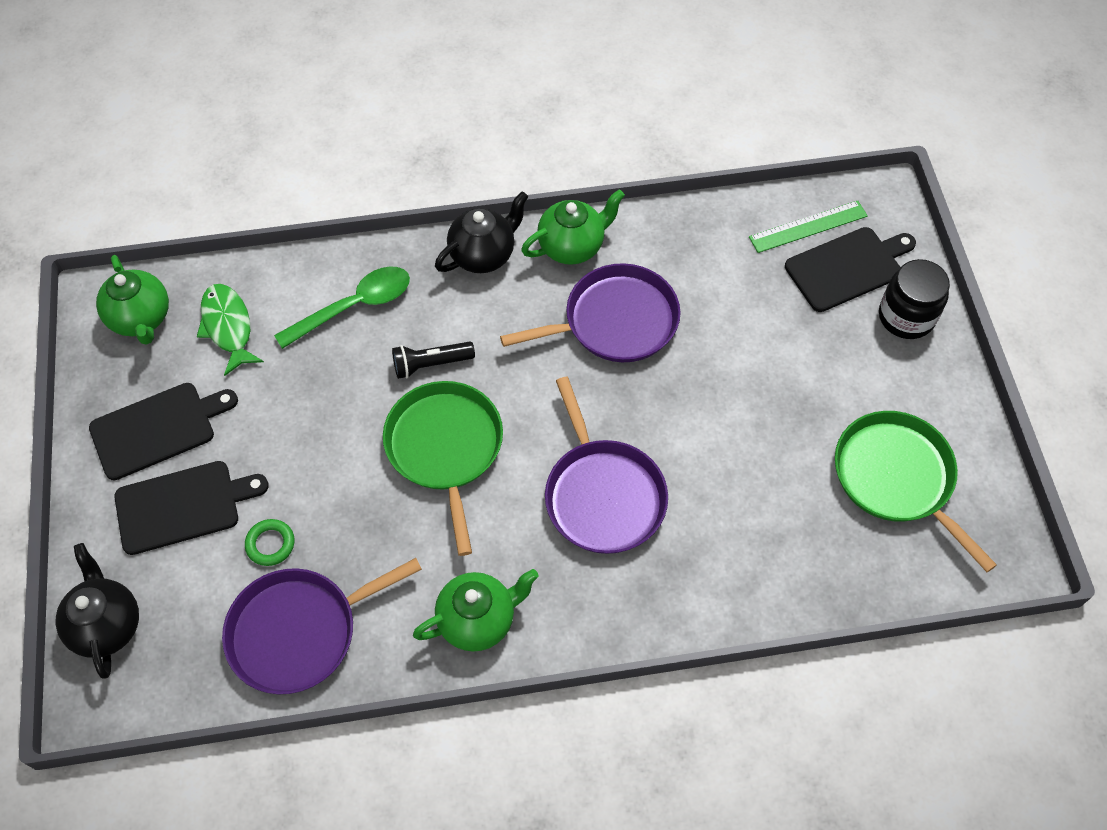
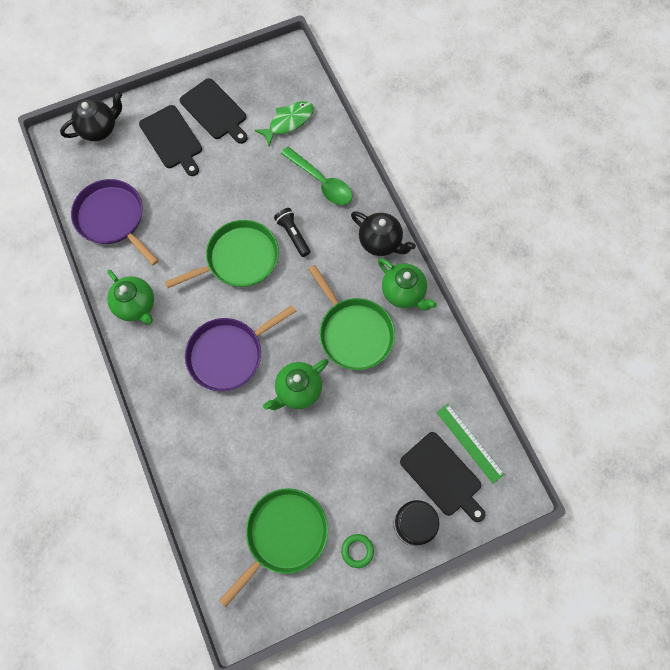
camera: 75 degrees right, 10 degrees up
green teapot [96,255,169,345] -> green teapot moved to [263,359,329,410]
green ring [245,519,294,566] -> green ring moved to [341,534,374,568]
purple pan [500,263,681,362] -> green pan [308,265,395,370]

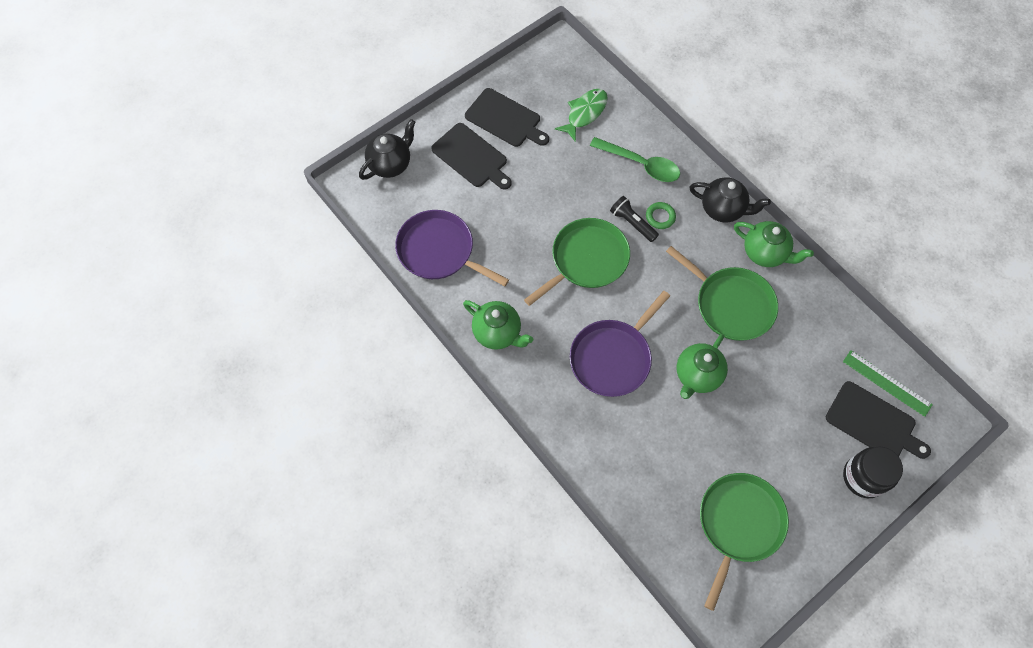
camera: 15 degrees left, 5 degrees down
green ring [341,534,374,568] -> green ring moved to [646,202,676,229]

